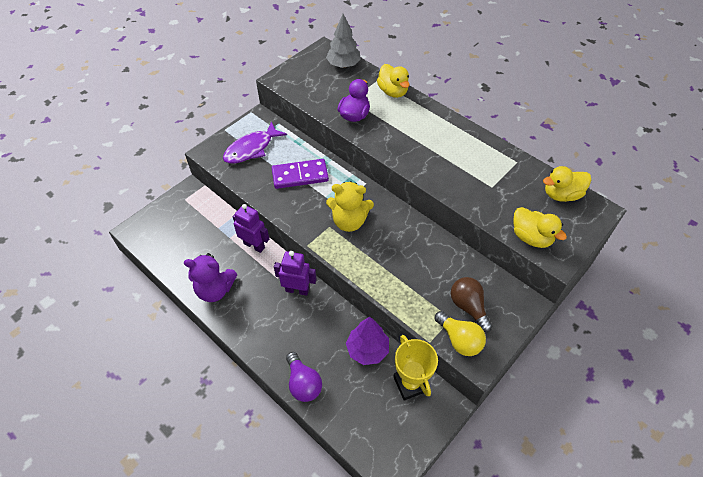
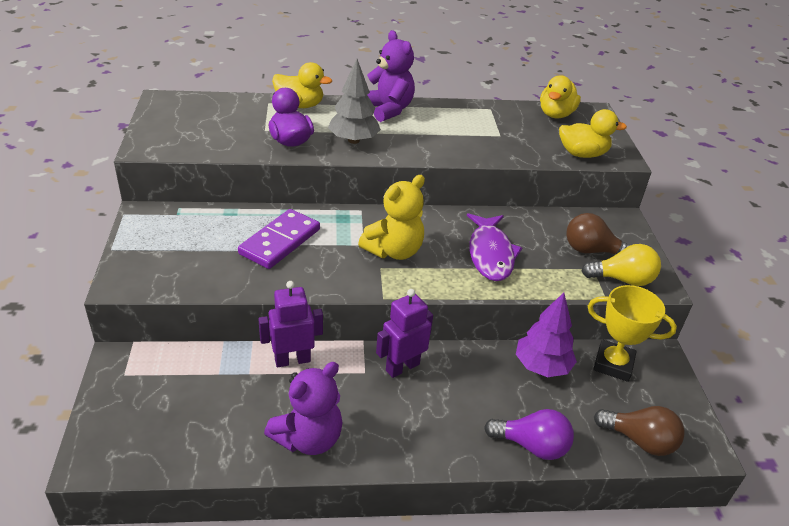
camera: 50 degrees left, 15 degrees down
purple fish [223,122,287,164] -> purple fish moved to [467,213,522,281]
grey tree [326,14,361,68] -> grey tree moved to [328,59,381,144]
none -> purple teddy bear [367,30,415,122]
none -> brown light bulb [594,406,684,456]

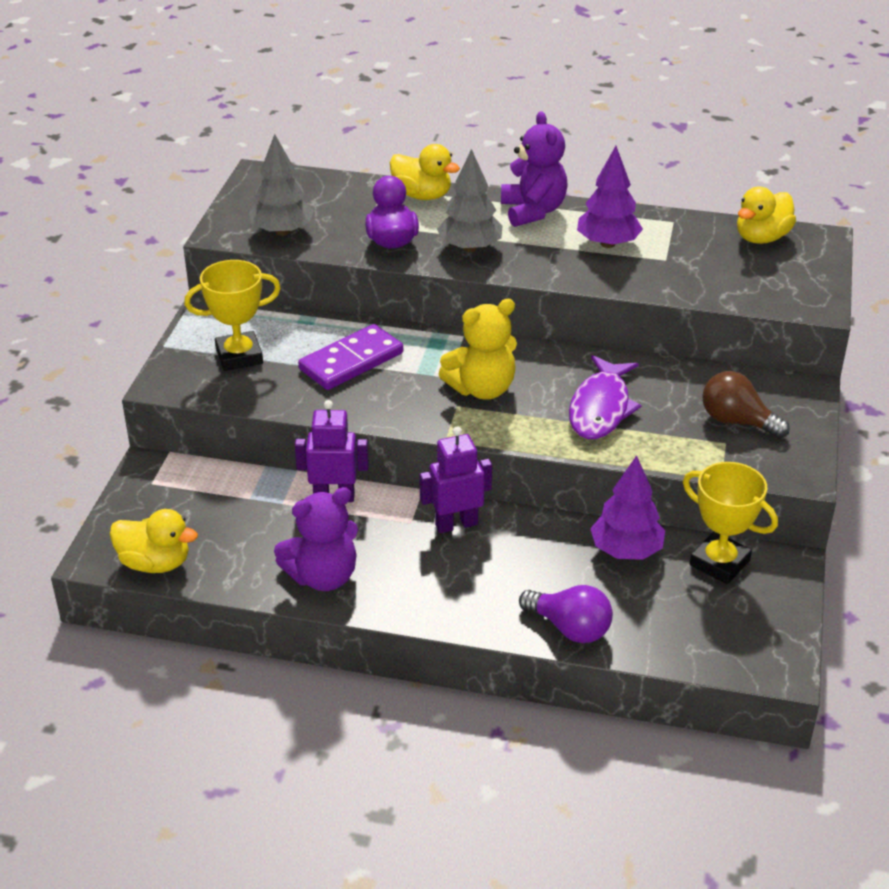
camera: 20 degrees right, 0 degrees up
yellow duck [559,109,627,158] -> yellow duck moved to [110,509,198,573]
yellow light bulb [581,244,661,286] -> none
brown light bulb [594,406,684,456] -> none
none -> yellow trophy [184,260,281,371]
none -> grey tree [249,134,314,236]
none -> purple tree [577,146,643,248]

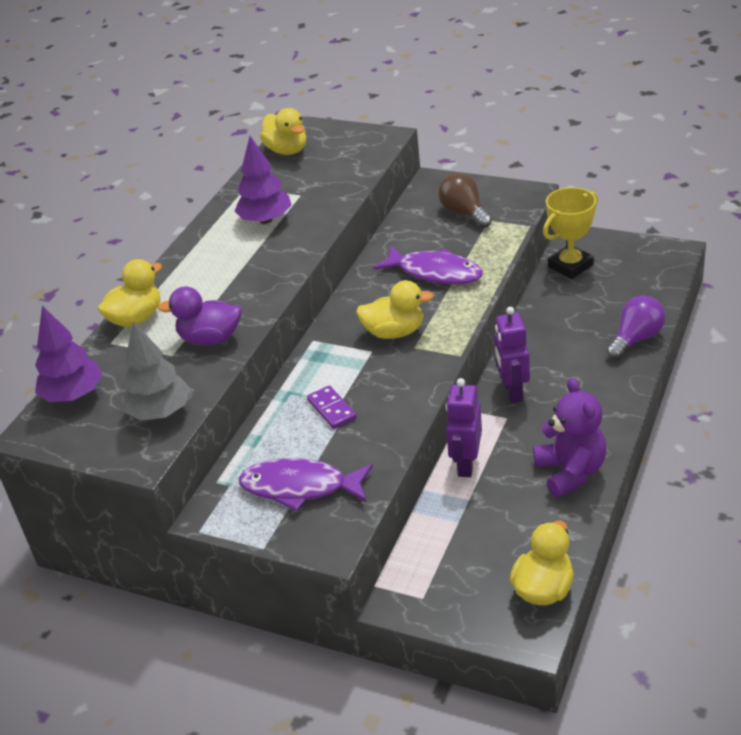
camera: 75 degrees left, 0 degrees up
yellow trophy [184,260,281,371] -> purple fish [239,458,373,512]
purple domino [298,324,403,390] -> purple domino [307,385,357,429], size x0.59
grey tree [437,149,503,252] -> none
yellow teddy bear [439,299,517,400] -> yellow duck [356,280,434,339]
purple teddy bear [501,111,568,227] -> none
purple tree [590,455,665,560] -> purple tree moved to [35,306,103,402]
brown light bulb [702,371,790,439] -> brown light bulb turned 105 degrees clockwise [439,173,492,228]

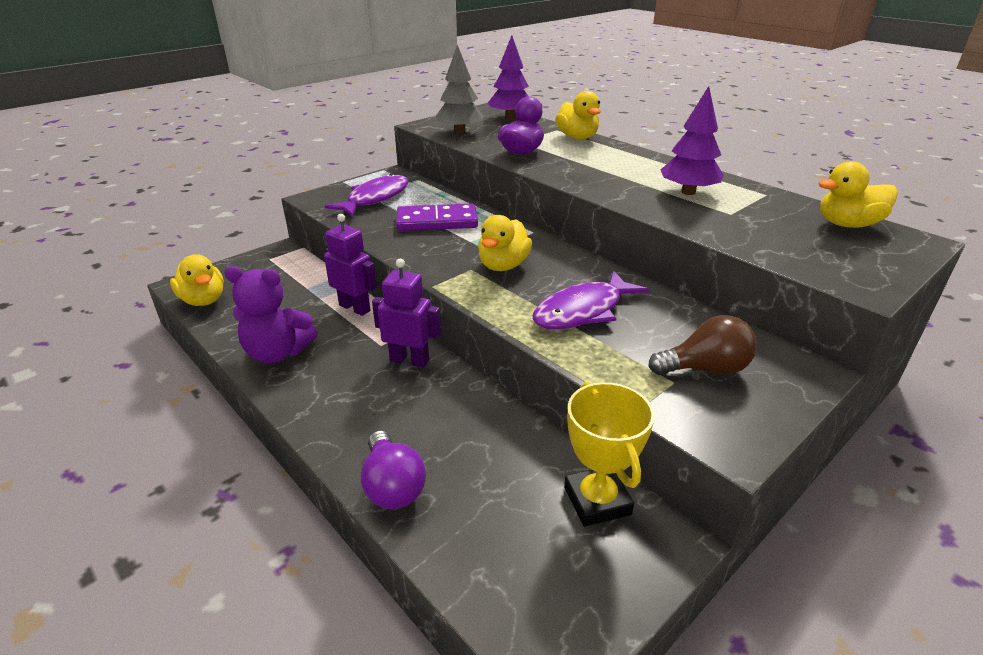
camera: 110 degrees right, 5 degrees down
purple domino [307,385,357,429] -> purple domino [396,203,478,231], size x1.71

